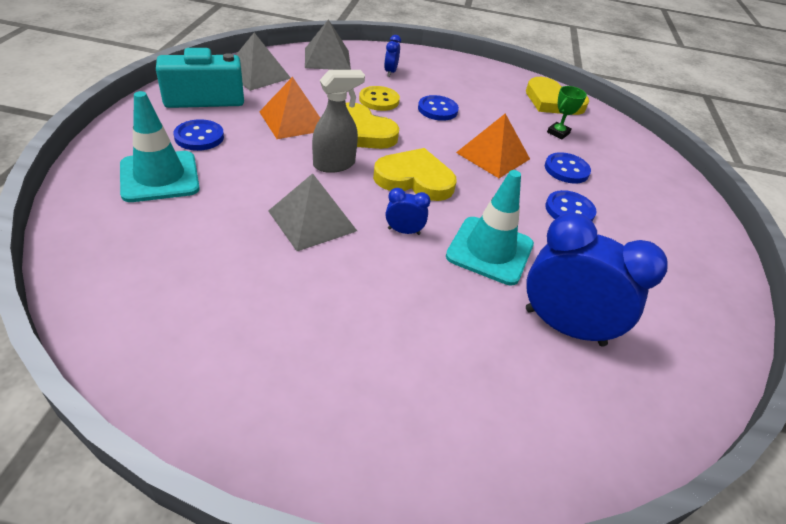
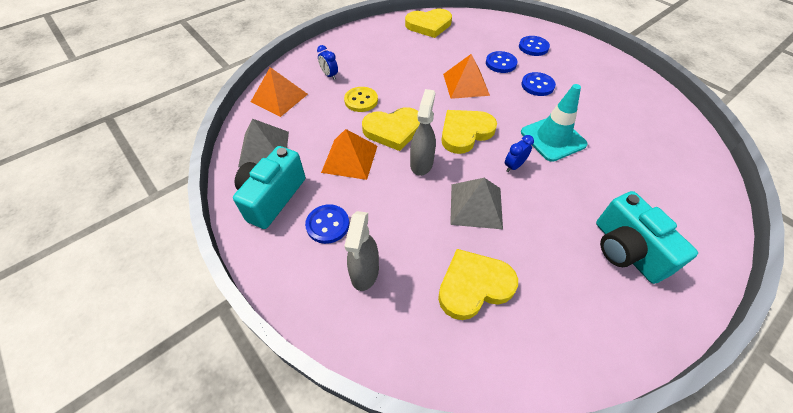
camera: 45 degrees left, 10 degrees up
turquoise traffic cone [120,91,200,202] -> grey spray bottle [344,211,379,291]
grey pyramid [305,19,351,70] -> orange pyramid [251,67,308,117]
blue button [418,95,459,121] -> blue button moved to [519,36,550,56]
blue clock [526,213,667,346] -> none
green trophy [547,86,587,140] -> none
none -> yellow heart [438,249,518,320]
none -> turquoise camera [596,191,698,284]

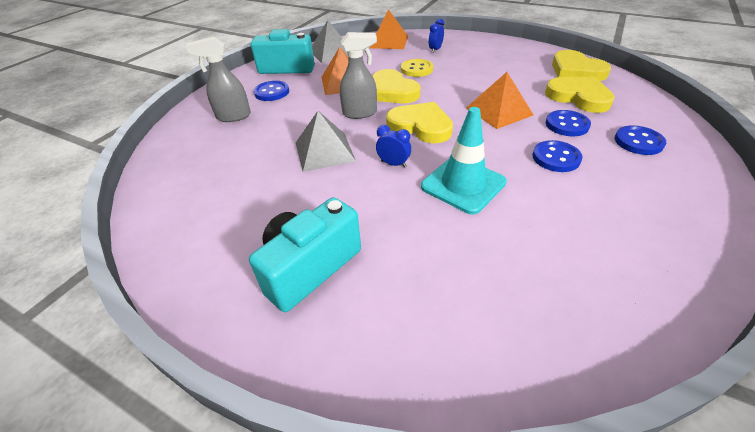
camera: 70 degrees right, 10 degrees down
yellow heart [438,249,518,320] -> yellow heart moved to [545,77,615,113]

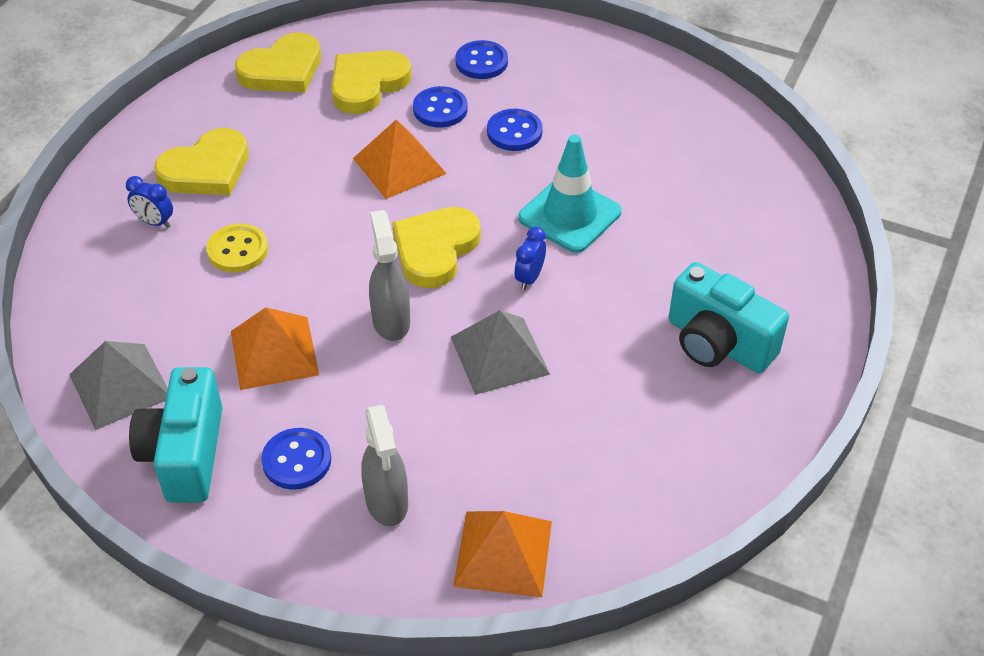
camera: 95 degrees left, 5 degrees up
orange pyramid [369,9,408,49] -> orange pyramid moved to [453,511,552,597]
yellow heart [372,69,421,103] -> yellow heart moved to [154,128,249,195]

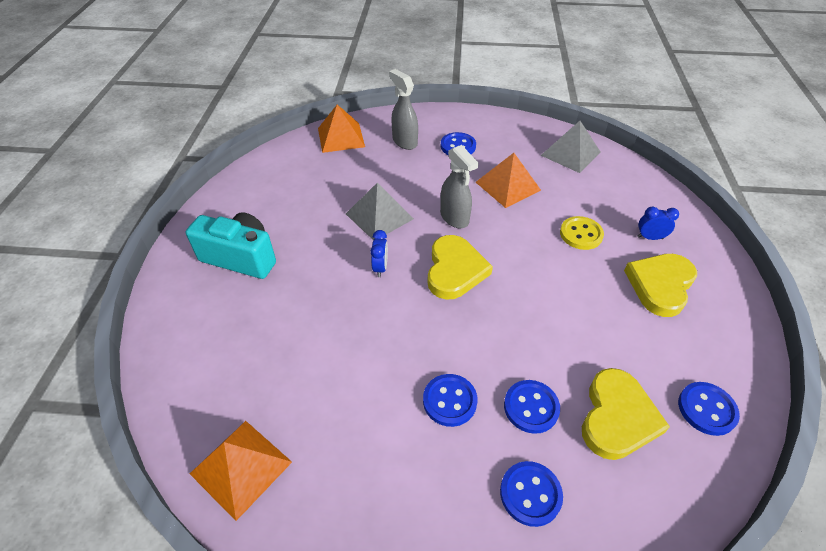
camera: 160 degrees right, 0 degrees up
turquoise camera [129,367,223,503] -> none
yellow heart [235,33,321,93] -> blue button [678,382,740,436]
orange pyramid [353,120,447,199] -> orange pyramid moved to [190,421,292,521]
turquoise traffic cone [518,135,622,253] -> none

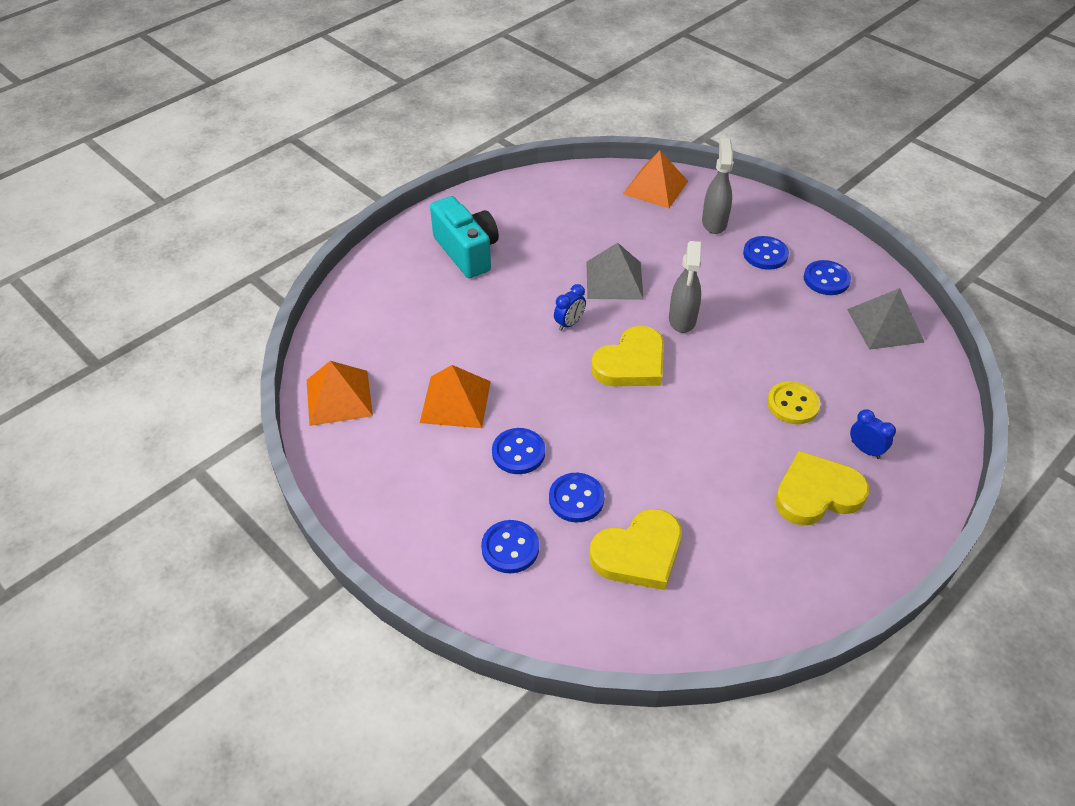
camera: 40 degrees right, 0 degrees up
orange pyramid [476,153,541,208] -> orange pyramid moved to [420,365,491,428]
blue button [678,382,740,436] -> blue button moved to [804,260,851,295]

